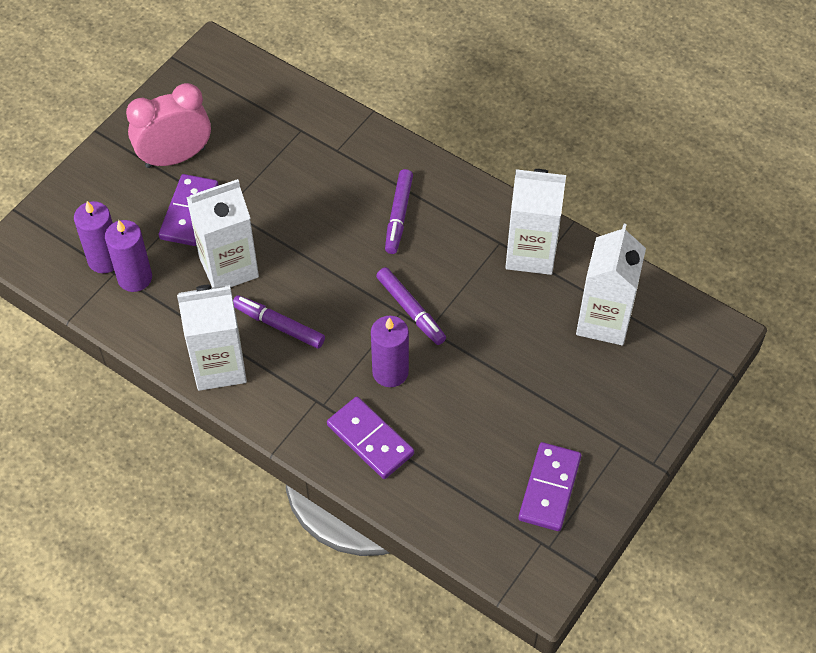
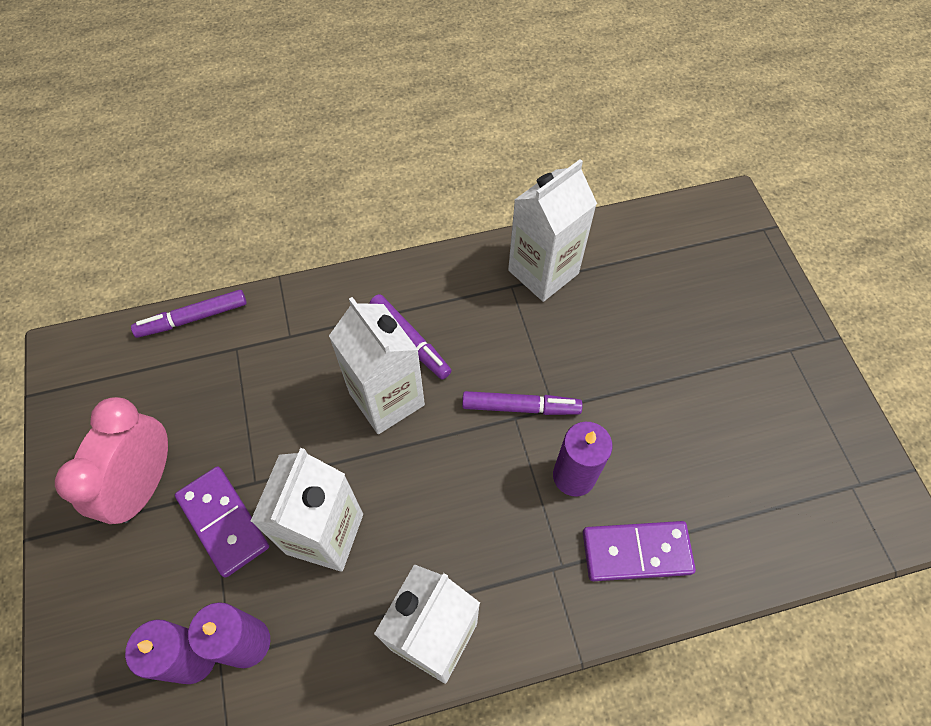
camera: 50 degrees left, 5 degrees up
purple marker [233,295,325,348] -> purple marker moved to [131,290,247,338]
purple domino [518,442,581,531] -> none
white carton [576,223,646,345] -> white carton moved to [329,297,425,434]

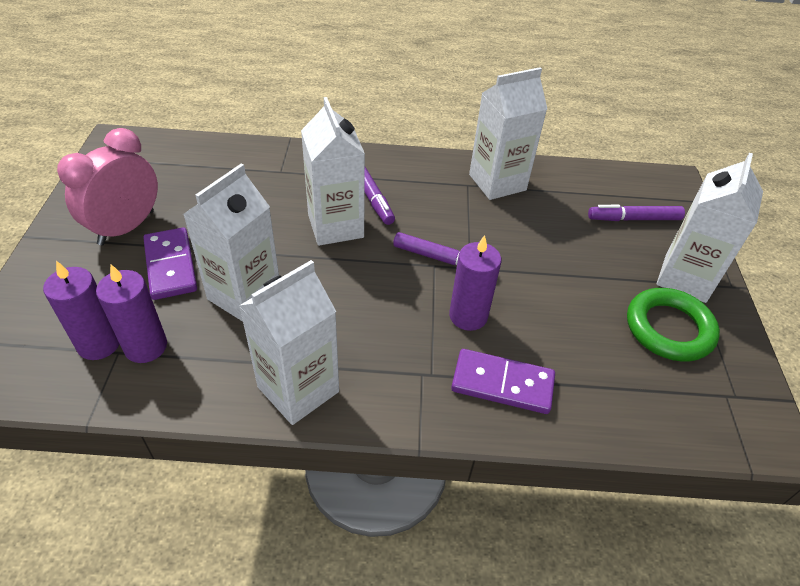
camera: 15 degrees right, 15 degrees down
purple marker [131,290,247,338] -> purple marker moved to [588,205,685,221]
none -> green ring [627,288,720,361]
none -> white carton [657,153,763,303]

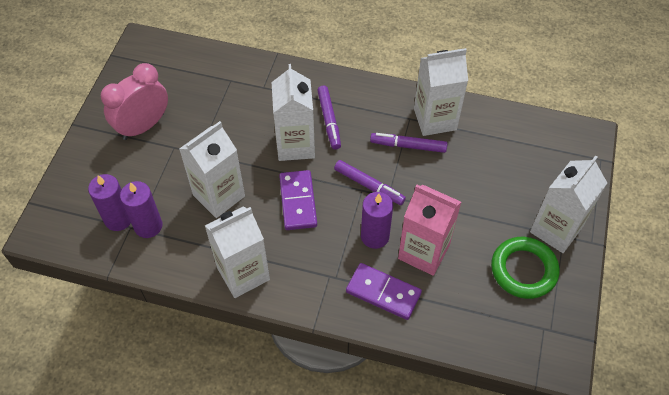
camera: 15 degrees right, 10 degrees up
purple domino [143,227,197,300] -> purple domino moved to [279,170,317,230]
purple marker [588,205,685,221] -> purple marker moved to [370,133,448,153]
none -> pink carton [398,184,461,276]

